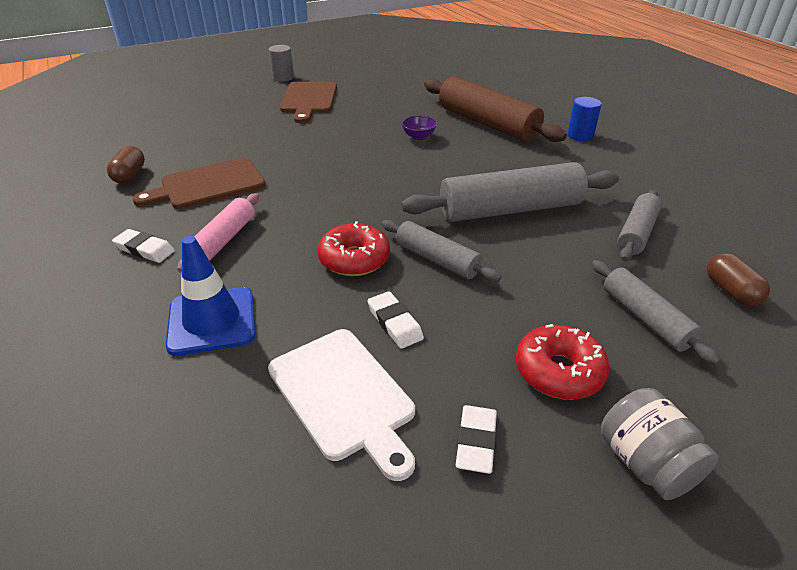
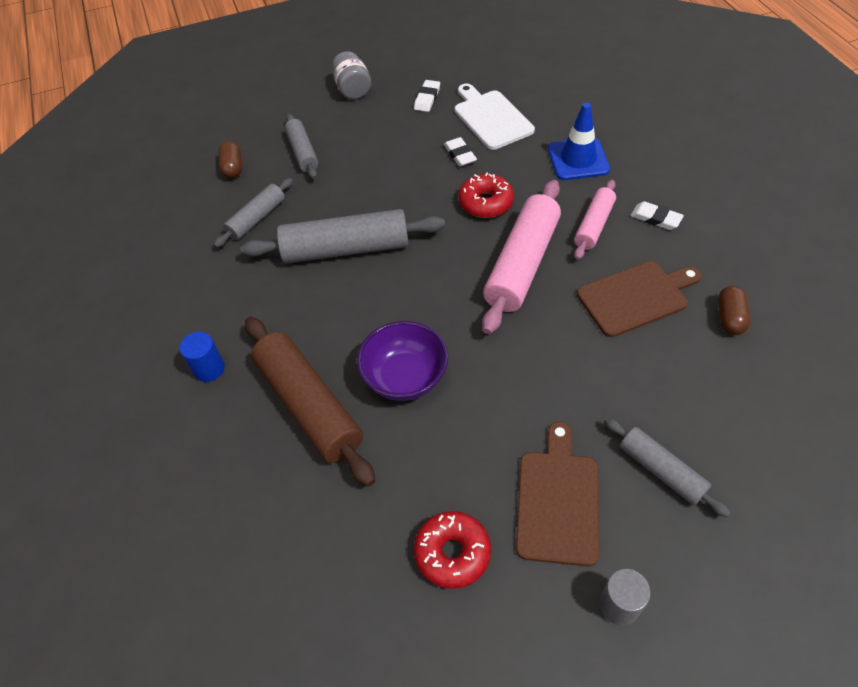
camera: 170 degrees left, 15 degrees up
grey rolling pin [382,220,501,282] -> grey rolling pin moved to [604,418,730,517]
purple bowl [402,116,437,140] -> purple bowl [357,321,448,401], size x2.02
red donut [516,324,609,400] -> red donut moved to [414,511,491,589]
none -> pink rolling pin [482,180,561,334]

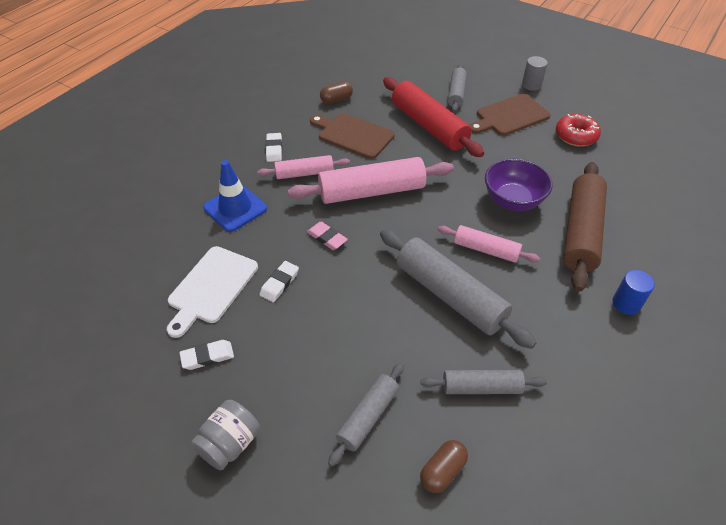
camera: 130 degrees left, 5 degrees down
red donut [458,172,514,218] -> pink eraser [307,222,348,250]
none -> red rolling pin [383,77,484,157]
none -> pink rolling pin [438,225,540,263]

